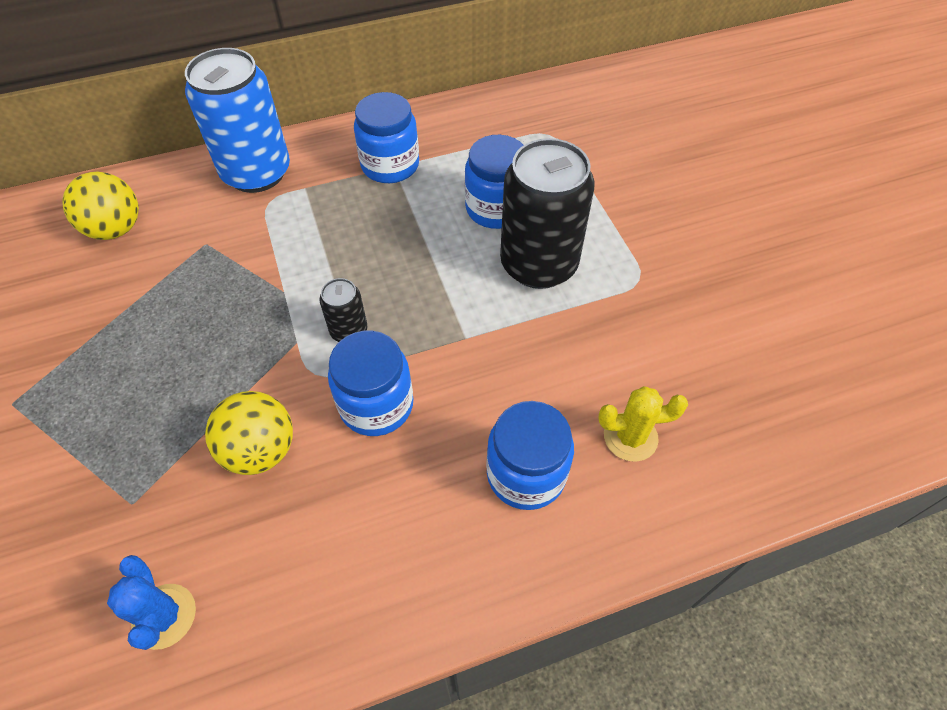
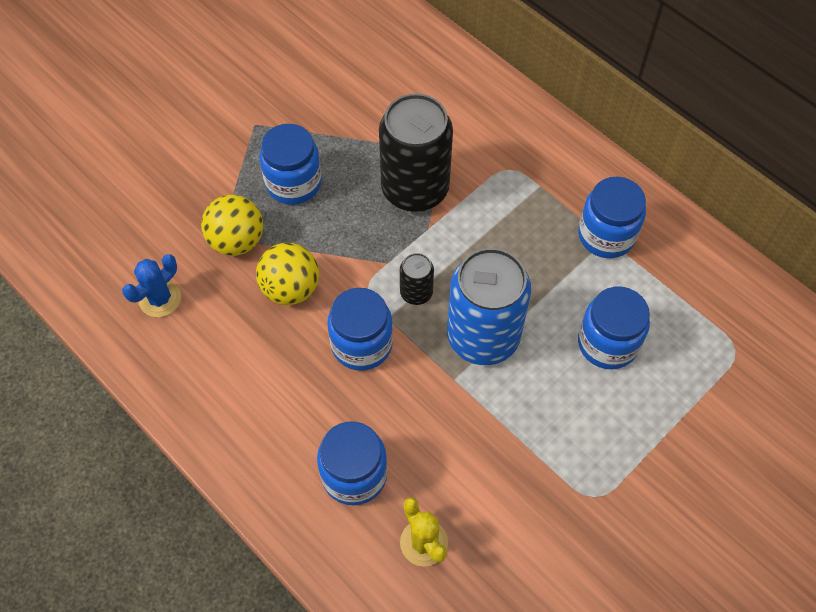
camera: 65 degrees right, 5 degrees up
yellow ball [62,172,139,240] -> yellow ball moved to [201,195,263,256]
blue can [185,48,290,193] -> blue can moved to [447,248,531,365]
black can [500,138,595,289] -> black can moved to [379,94,453,212]
none -> blue jar [259,124,322,205]

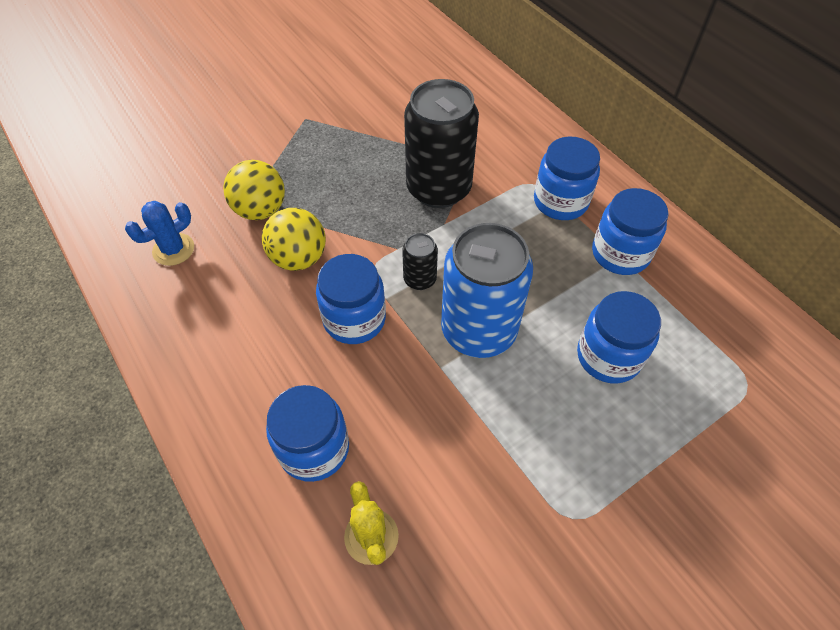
camera: 10 degrees right, 5 degrees down
blue jar [259,124,322,205] -> blue jar moved to [534,137,600,220]

